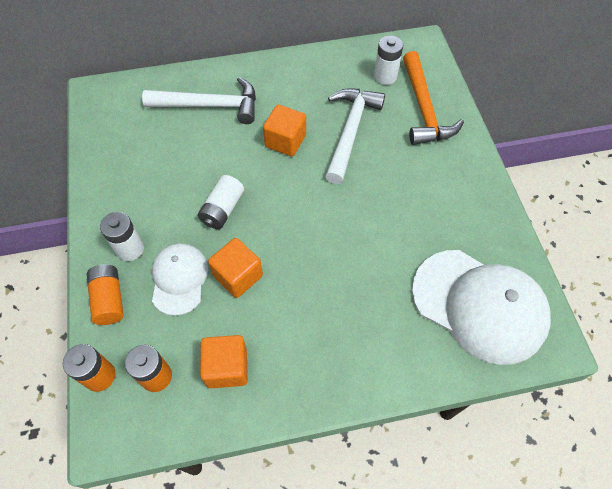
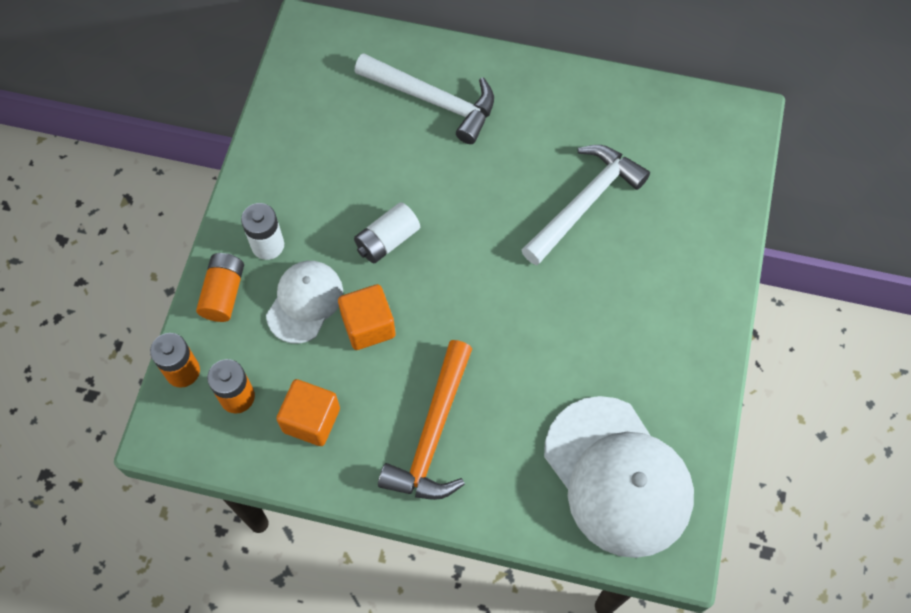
camera: 25 degrees right, 5 degrees up
orange cube [263,105,306,156] -> none
white battery [374,36,403,85] -> none
orange hammer [403,51,464,145] -> orange hammer moved to [378,340,472,500]

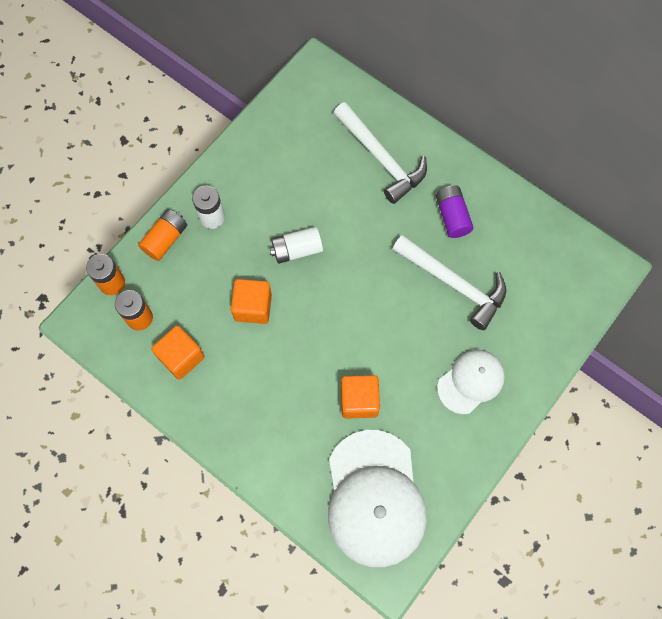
camera: 25 degrees right, 5 degrees up
white cap [266,261,343,344] -> white cap moved to [437,350,505,414]
orange hammer [378,340,472,500] -> none
white hammer [522,145,650,265] -> white hammer turned 60 degrees clockwise [393,235,506,330]
none -> orange cube [341,375,380,419]
none -> purple battery [436,185,474,238]

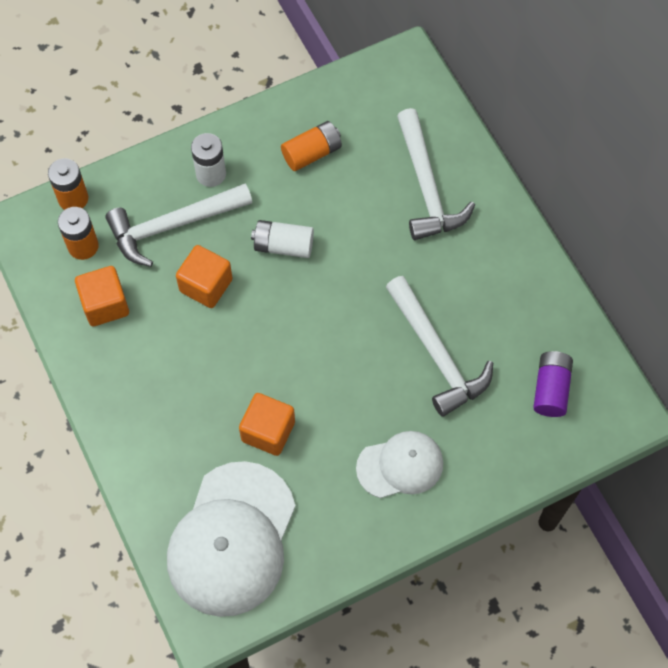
camera: 25 degrees right, 5 degrees down
orange battery [138,209,187,261] -> orange battery moved to [281,121,342,171]
purple battery [436,185,474,238] -> purple battery moved to [533,351,573,417]
none -> white hammer [105,183,252,267]

